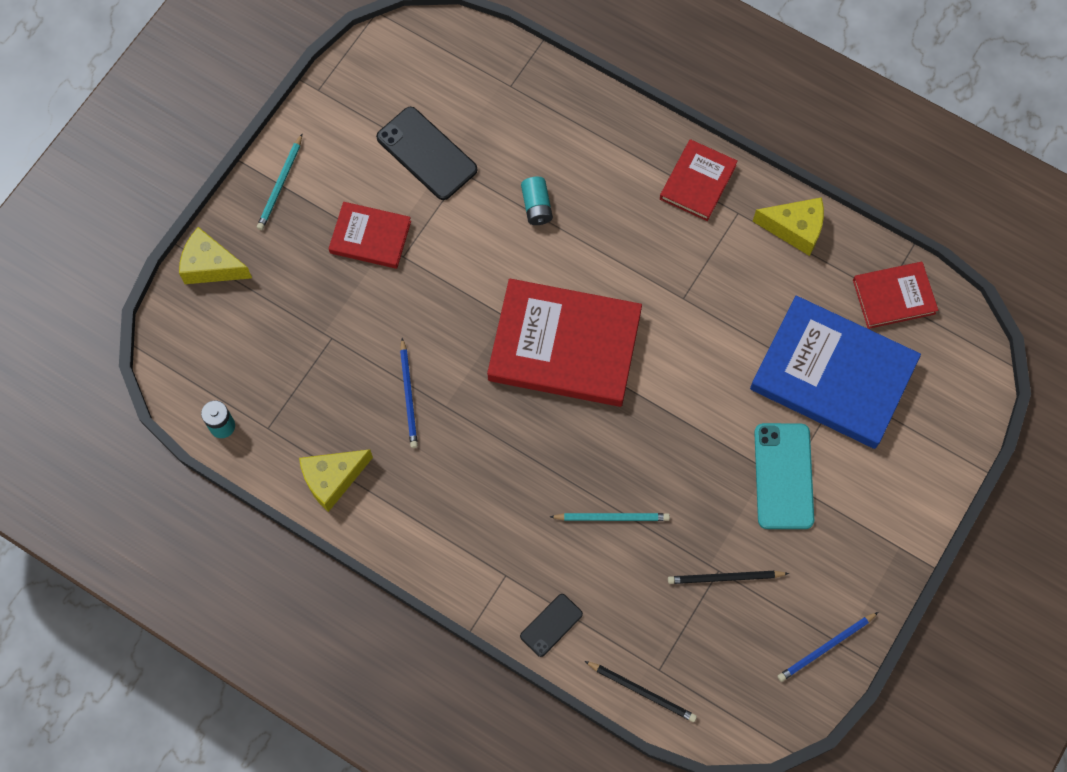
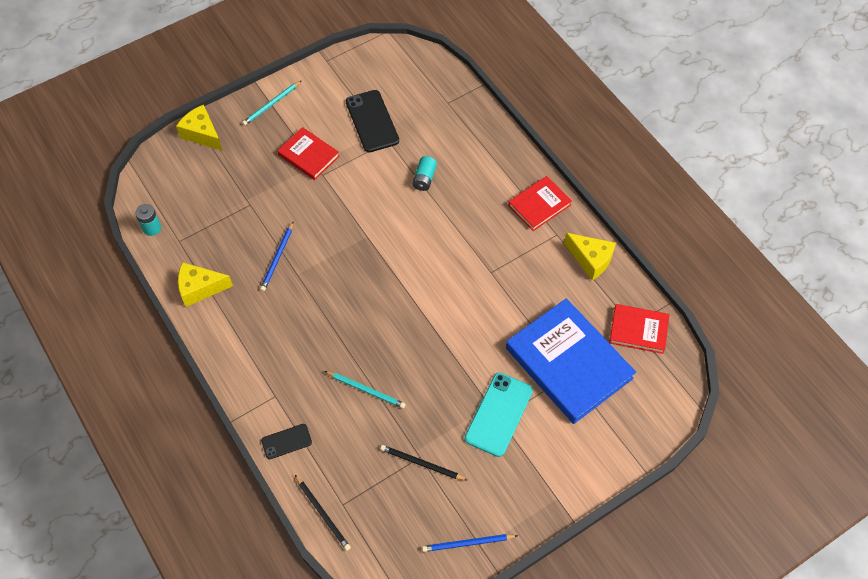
camera: 25 degrees right, 10 degrees down
red book [487,279,642,407] -> none

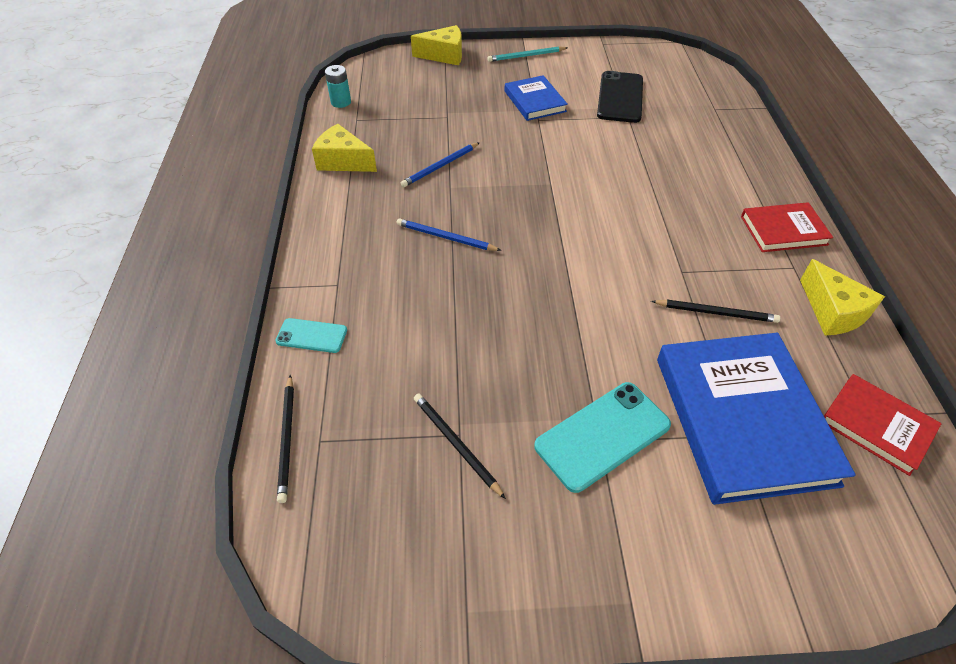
camera: 30 degrees right, 10 degrees down
yellow cheese [176,105,222,150] -> yellow cheese turned 105 degrees clockwise [411,25,462,65]
black phone [261,424,312,459] -> turquoise phone [275,318,347,353]
red book [277,127,340,180] -> blue book [504,75,568,121]
turquoise pencil [325,371,406,409] -> none
turquoise battery [412,156,437,191] -> none
blue pencil [422,534,518,552] -> blue pencil moved to [396,218,502,251]
none -> black pencil [651,299,780,323]

